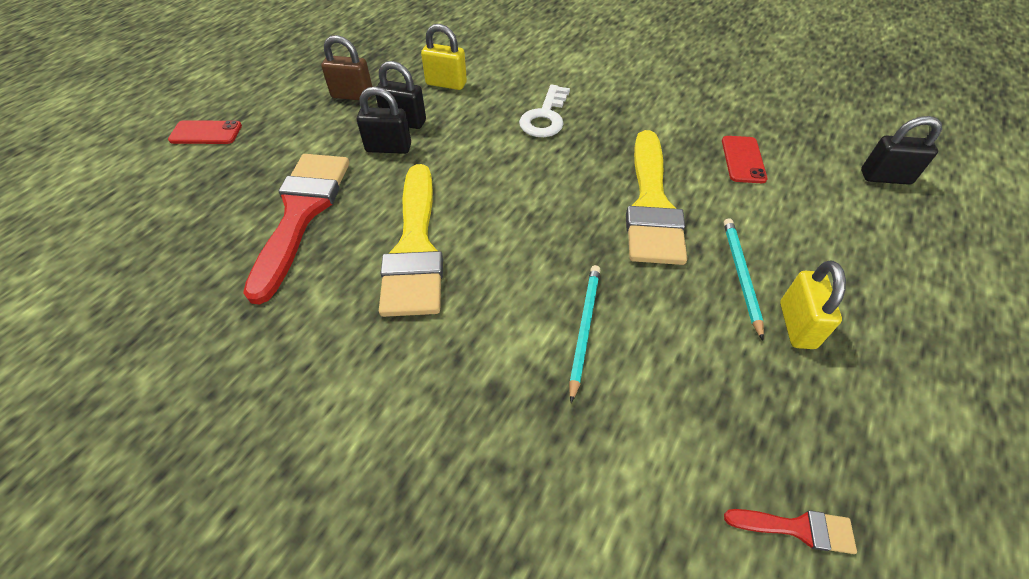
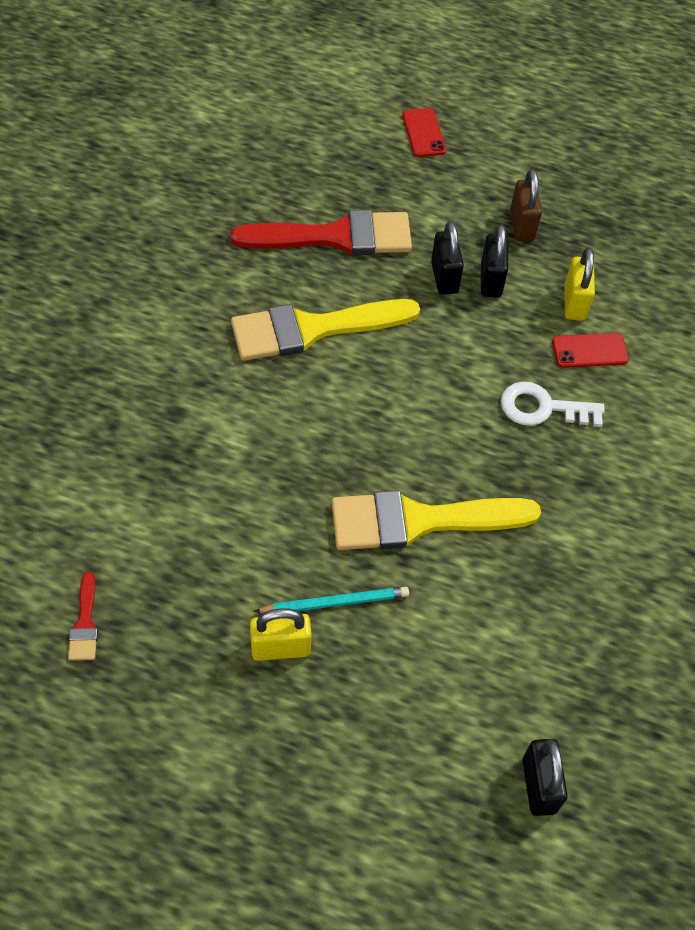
camera: 75 degrees right, 5 degrees up
turquoise pencil [569,265,600,403] -> none
red phone [722,136,767,183] -> red phone moved to [552,333,629,368]

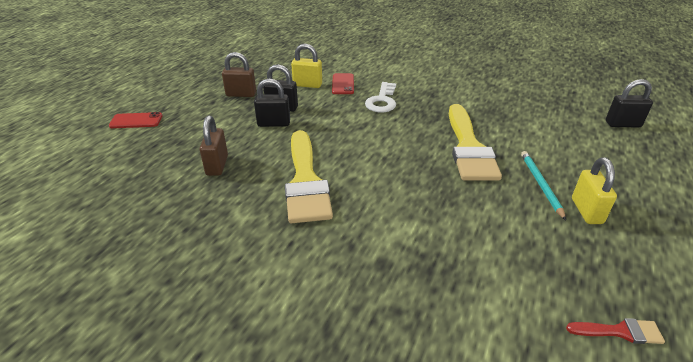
camera: 80 degrees left, 20 degrees down
red brush [231,210,412,255] -> brown padlock [200,116,228,176]

